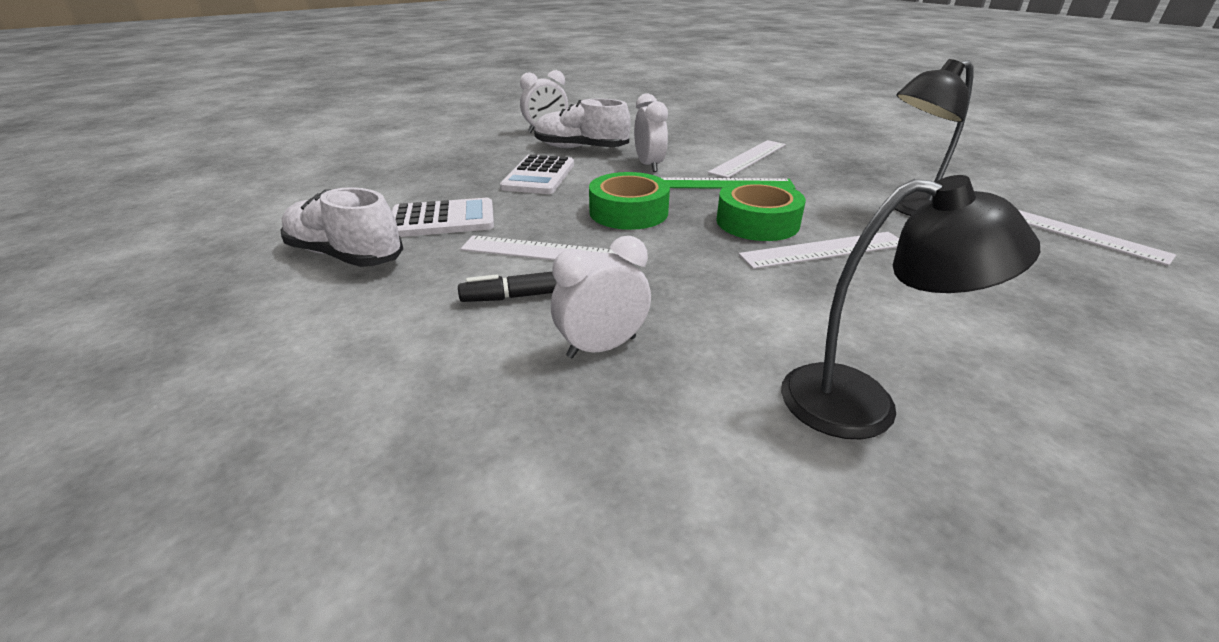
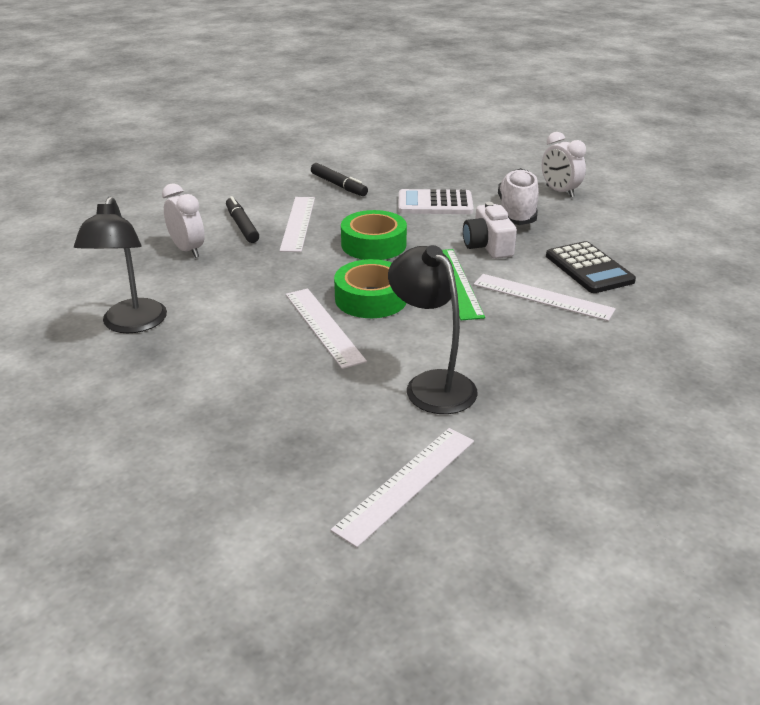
camera: 80 degrees right, 0 degrees up
white shoe [281,187,403,267] -> none
white calculator [392,198,494,237] -> black marker [311,163,368,196]
white clock [634,93,668,172] -> white camera [463,202,517,259]
none -> black calculator [546,241,636,293]

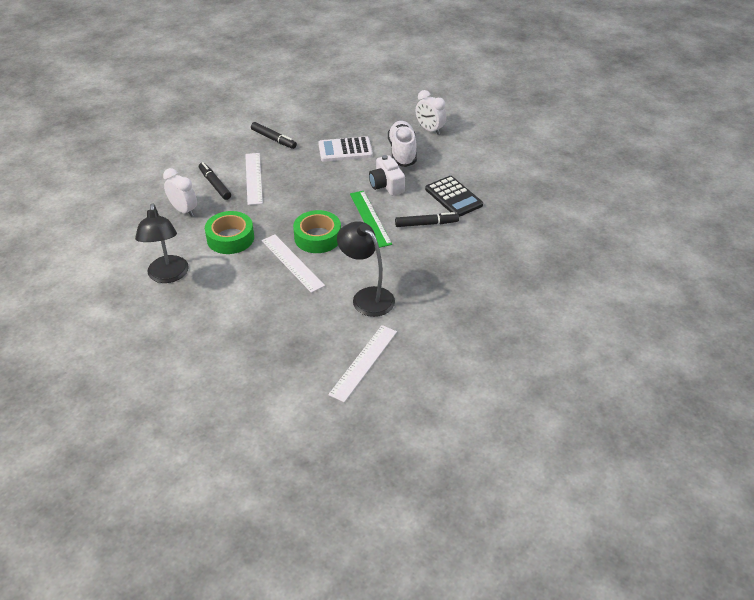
camera: 10 degrees left, 10 degrees up
green tape [341,210,407,260] -> green tape moved to [205,211,254,254]
white ruler [473,274,616,321] -> black marker [395,212,459,227]

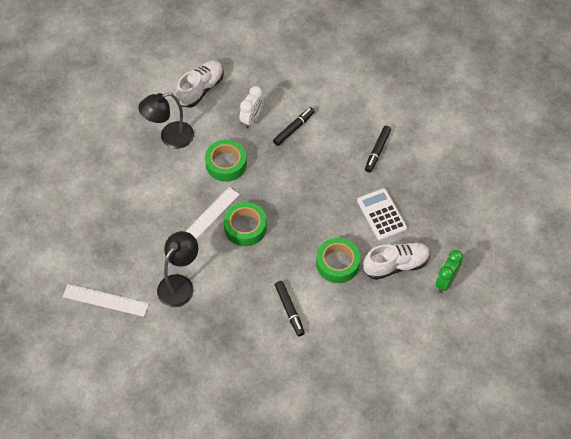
camera: 75 degrees right, 15 degrees up
white ruler [245,153,263,205] -> none
green ruler [350,191,392,248] -> none
white camera [369,155,405,196] -> green tape [316,238,360,283]
white clock [416,90,446,135] -> green clock [435,250,463,293]
black calculator [425,176,483,217] -> none
none -> white shoe [176,60,224,108]

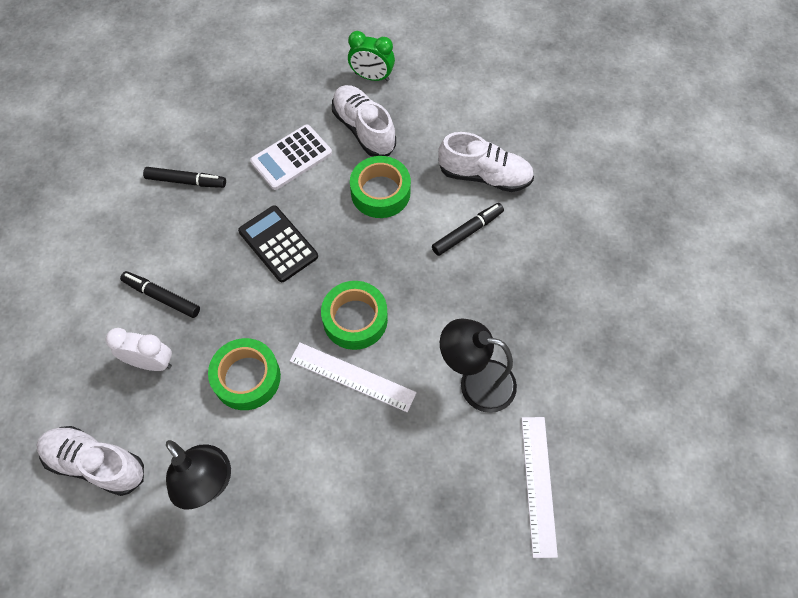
camera: 105 degrees left, 5 degrees up
none -> black calculator [238,205,318,282]
none -> white shoe [438,132,534,192]

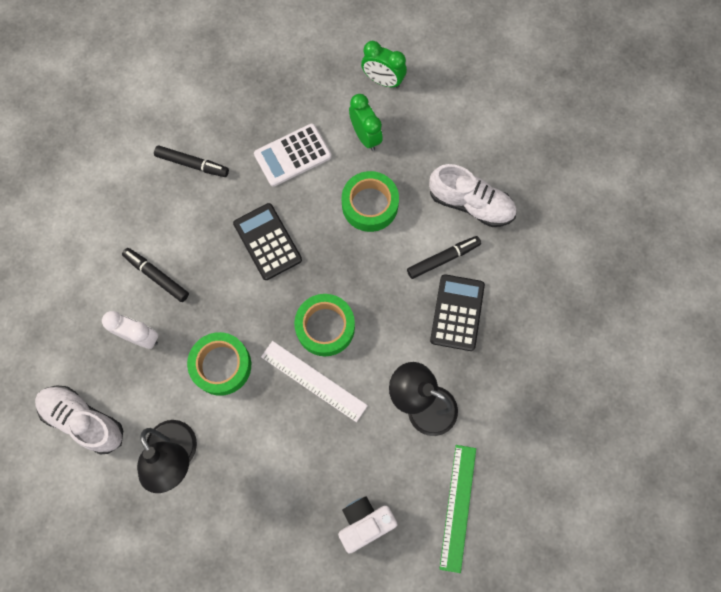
camera: 10 degrees right, 10 degrees up
white shoe [332,85,396,157] -> green clock [349,94,383,151]
white ruler [521,417,558,558] -> green ruler [439,445,476,573]
none -> white camera [338,496,398,554]
none -> black calculator [430,274,485,351]

